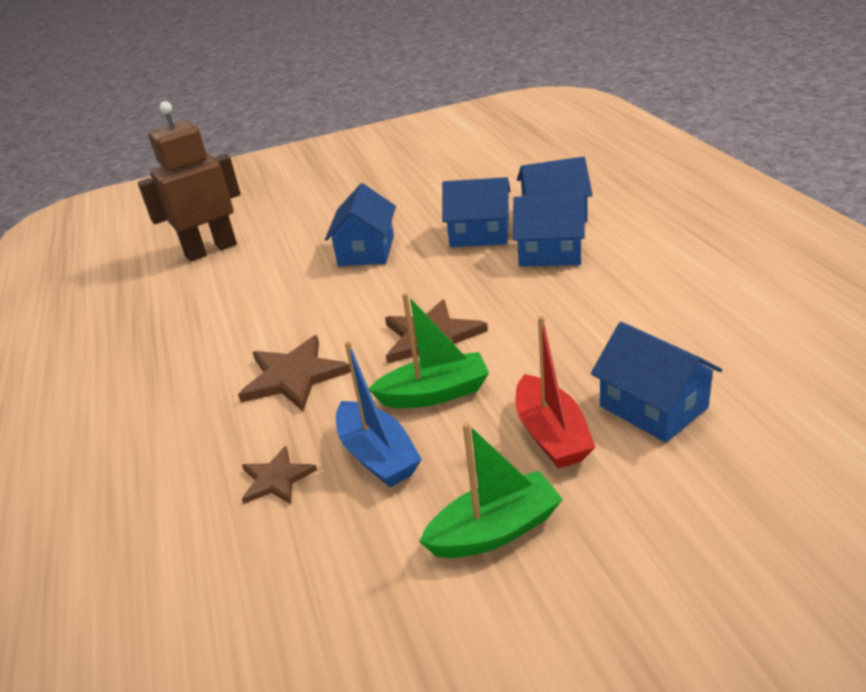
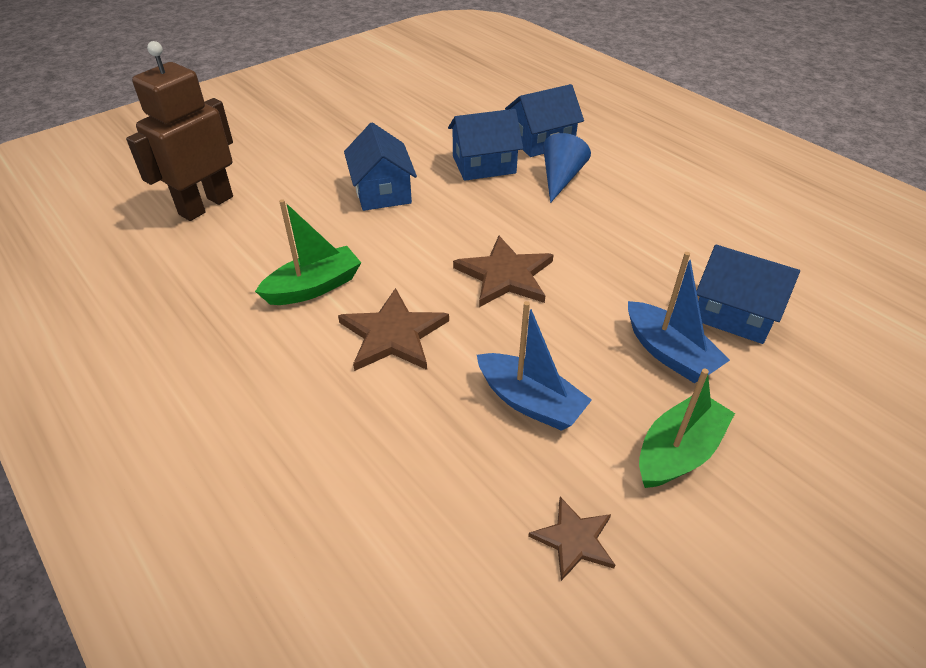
camera: 25 degrees left, 10 degrees up
brown star [242,446,317,504] -> brown star moved to [528,497,615,581]
green boat [368,293,489,408] -> green boat moved to [255,199,361,305]
blue house [513,194,585,267] -> blue cone [543,133,591,203]
red boat [516,316,595,468] -> blue boat [628,252,730,383]

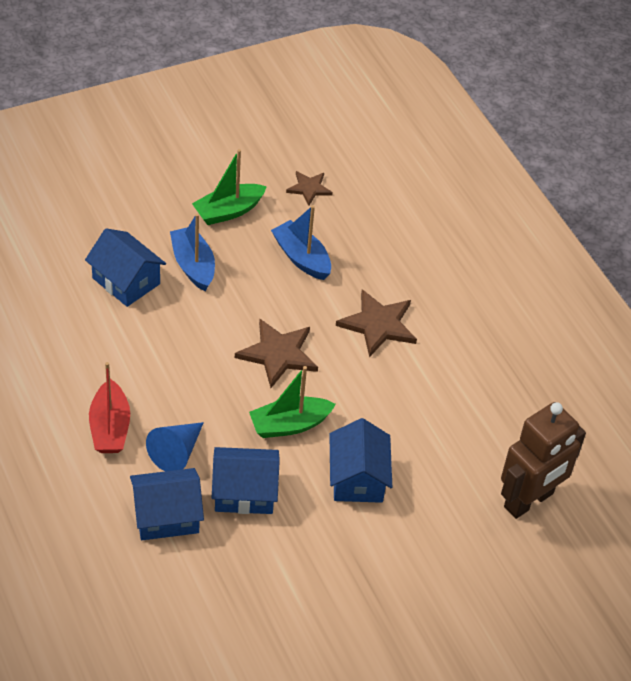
camera: 170 degrees left, 5 degrees up
green boat [255,199,361,305] -> green boat moved to [249,366,336,438]
none -> red boat [89,362,130,453]

